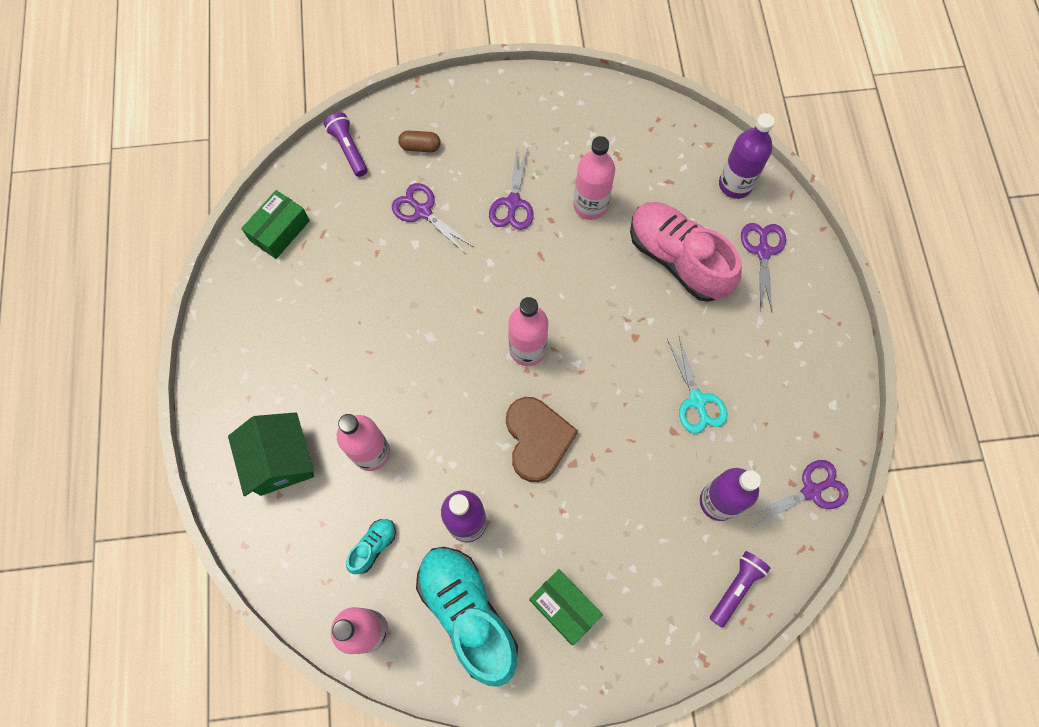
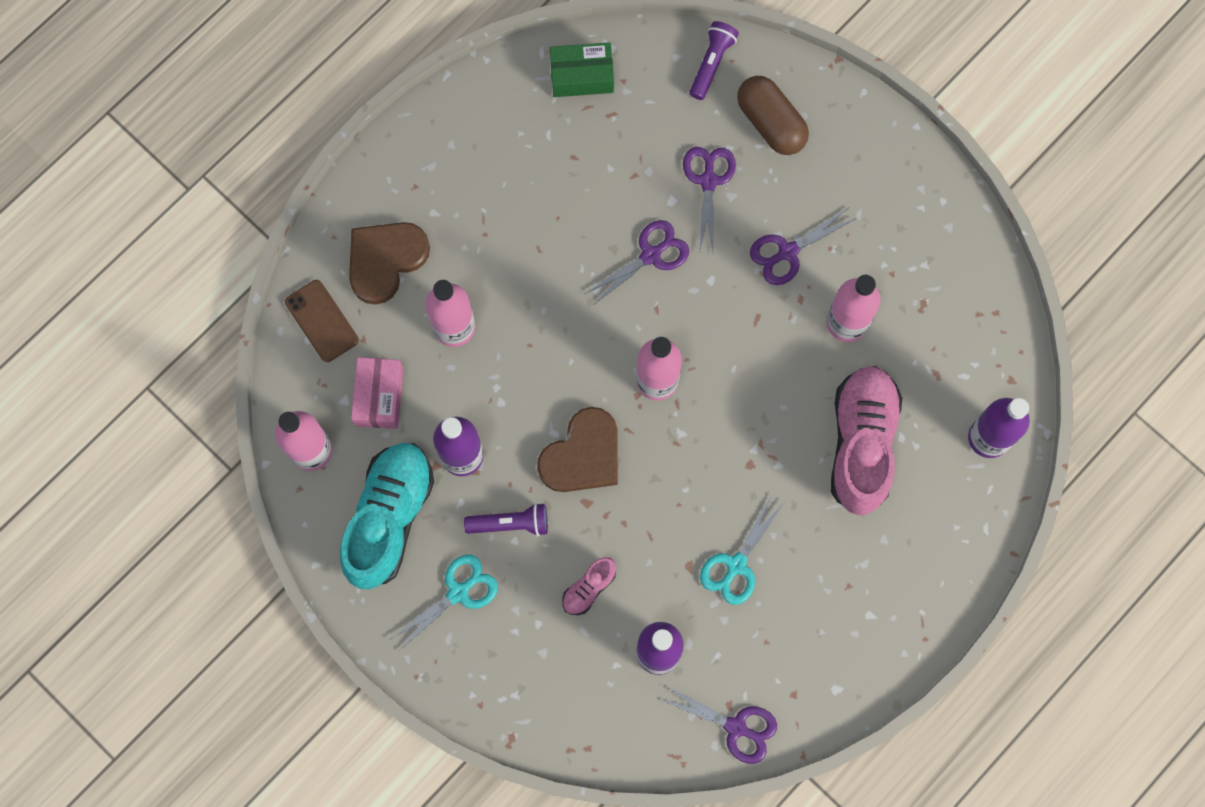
camera: 50 degrees right, 5 degrees up
green house [228,412,314,496] -> brown heart [349,222,430,305]
turquoise shoe [346,519,396,574] -> pink box [351,357,404,429]
brown capsule [398,130,441,152] -> brown capsule [737,76,809,155], size x1.77
green box [529,569,603,645] -> turquoise scissors [391,554,498,650]
purple flashlight [710,551,770,628] -> purple flashlight moved to [464,503,548,536]
purple scissors [741,223,786,312] -> purple scissors moved to [585,220,689,305]
none -> brown phone [285,280,359,362]
none -> pink shoe [562,557,616,615]

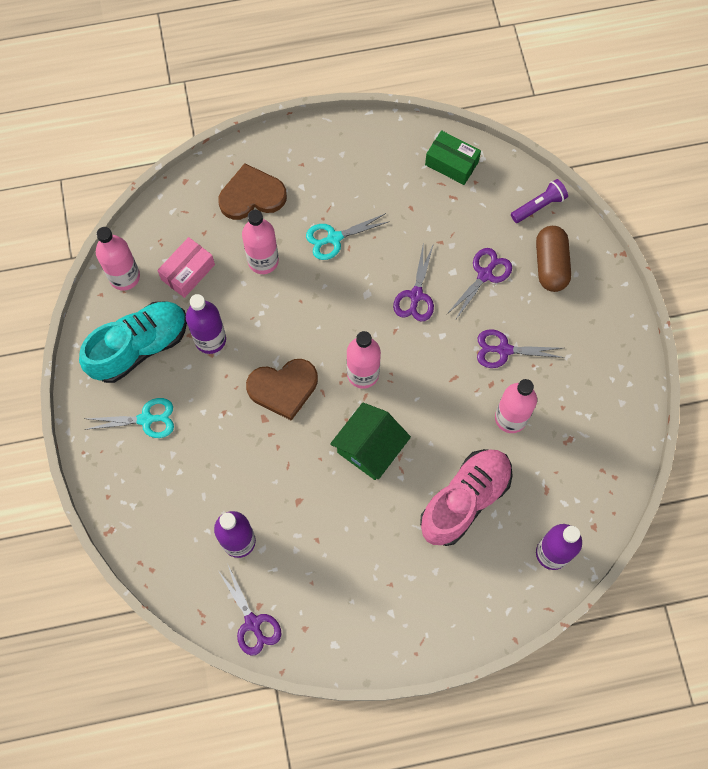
camera: 35 degrees right, 5 degrees down
brown phone [285,280,359,362] -> none
purple flashlight [464,503,548,536] -> none
pink shoe [562,557,616,615] -> none
purple scissors [585,220,689,305] -> purple scissors turned 105 degrees clockwise [393,242,434,322]
turquoise scissors [700,494,784,605] -> turquoise scissors moved to [306,213,390,260]
none -> green house [330,402,411,480]

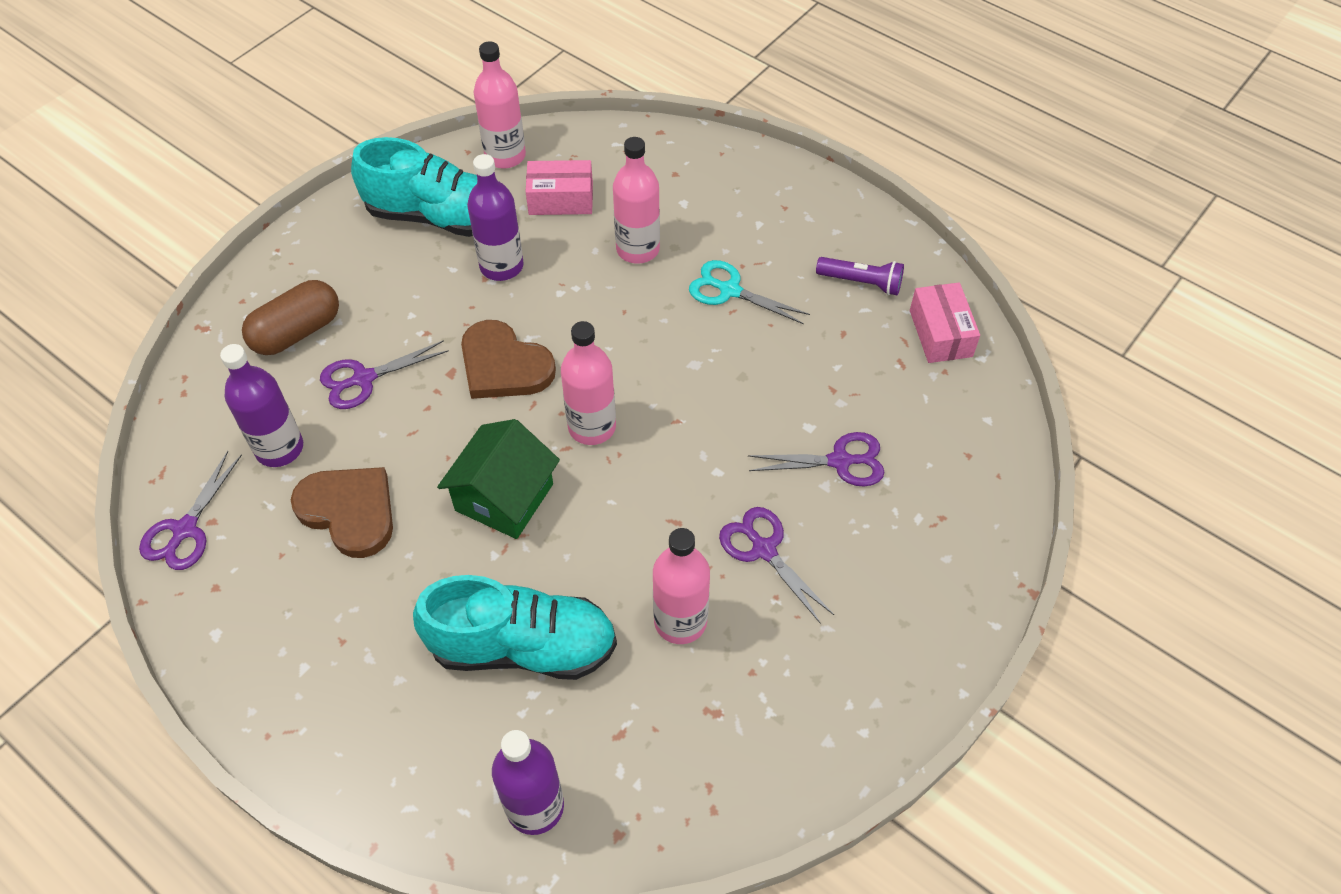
camera: 50 degrees right, 15 degrees down
turquoise scissors [85,398,174,438] -> none
brown heart [218,163,287,220] -> brown heart moved to [291,467,393,558]
green house [330,402,411,480] -> green house turned 60 degrees counterclockwise [437,419,560,539]
purple scissors [393,242,434,322] -> purple scissors moved to [320,340,449,409]
pink shoe [420,449,513,546] -> turquoise shoe [413,575,617,680]
green box [425,130,481,185] -> pink box [910,282,980,363]
purple flashlight [511,179,568,223] -> purple flashlight moved to [816,257,904,295]
brown capsule [536,226,571,292] -> brown capsule moved to [242,280,339,355]

